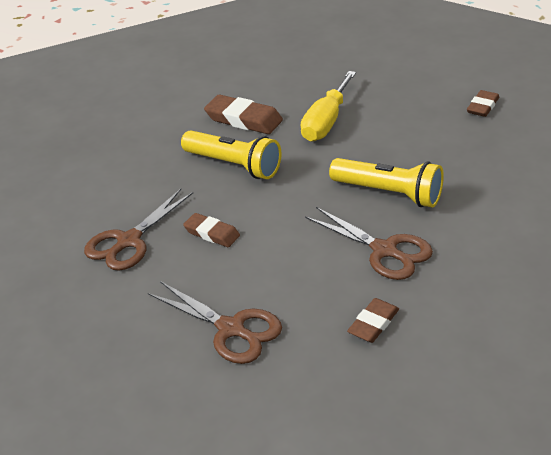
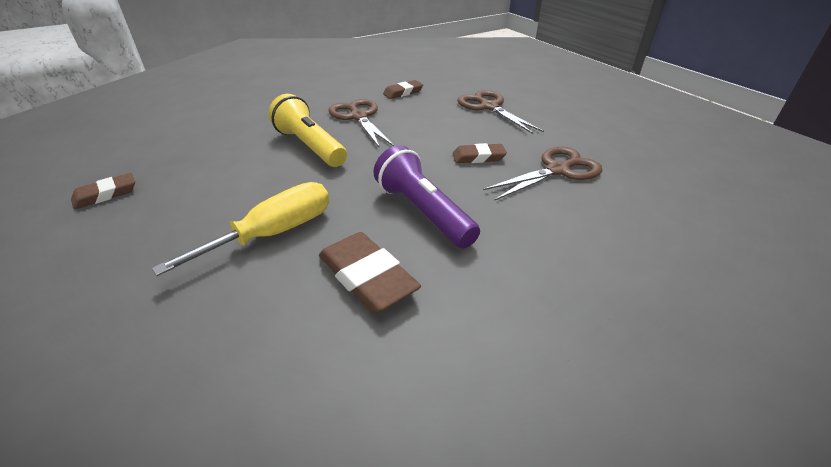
camera: 160 degrees left, 0 degrees up
yellow flashlight [181,130,282,179] -> purple flashlight [373,145,480,248]
brown eraser [183,213,240,247] -> brown eraser turned 60 degrees counterclockwise [452,143,507,163]

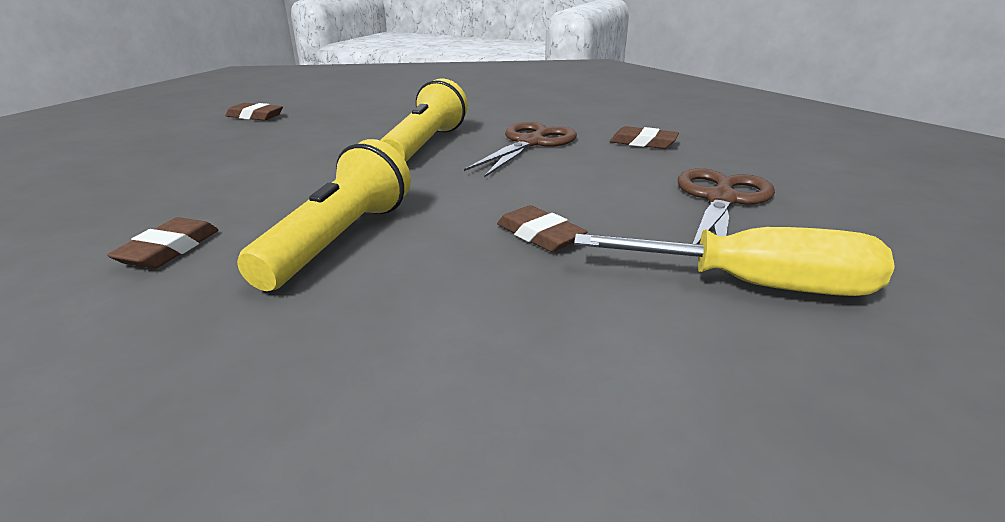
camera: 55 degrees right, 10 degrees down
yellow screwdriver [152,182,329,276] -> yellow screwdriver moved to [574,227,895,296]
brown eraser [319,232,421,313] -> brown eraser [107,217,218,269], size x0.62
purple flashlight [373,145,480,248] -> yellow flashlight [237,139,411,291]
brown scissors [483,147,603,200] -> none

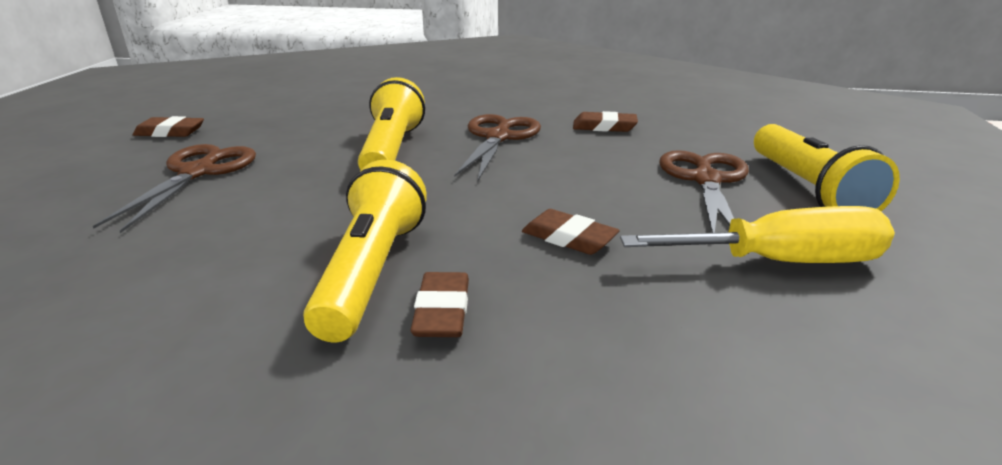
camera: 15 degrees left, 0 degrees up
brown eraser [107,217,218,269] -> brown eraser moved to [410,272,469,337]
none -> brown scissors [93,144,256,233]
none -> yellow flashlight [754,124,900,211]

